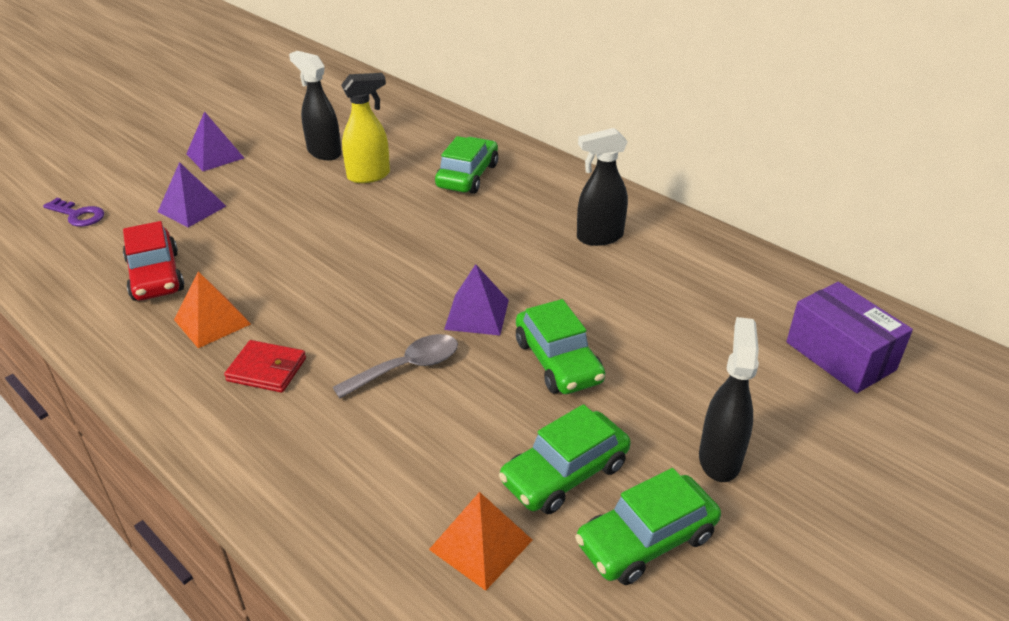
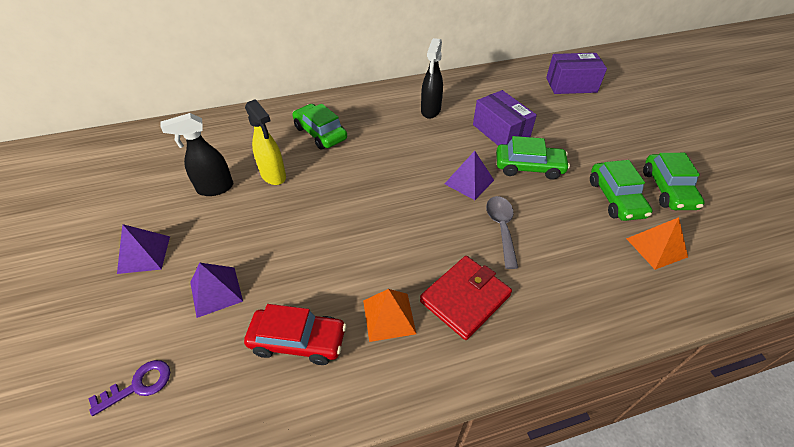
camera: 60 degrees left, 10 degrees up
red wallet [224,340,306,393] -> red wallet [420,256,512,340], size x1.51
yellow spray bottle [341,73,390,183] -> yellow spray bottle turned 135 degrees clockwise [245,99,286,185]
black spray bottle [699,317,759,482] -> none
none -> purple box [473,90,537,146]

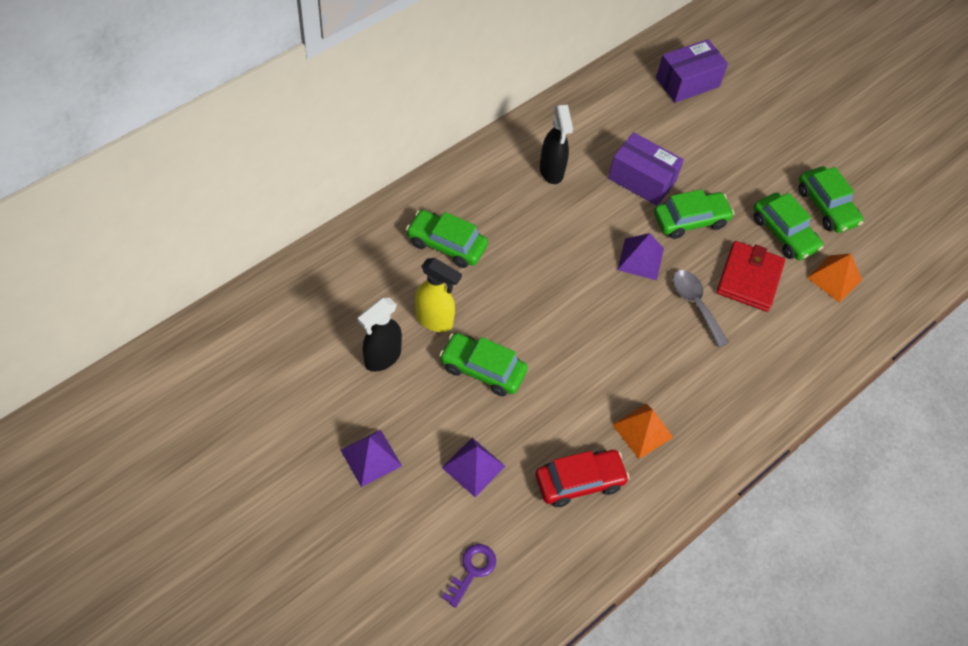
camera: 30 degrees left, 10 degrees up
red wallet [420,256,512,340] -> red wallet moved to [716,241,785,312]
none -> green car [439,333,528,396]

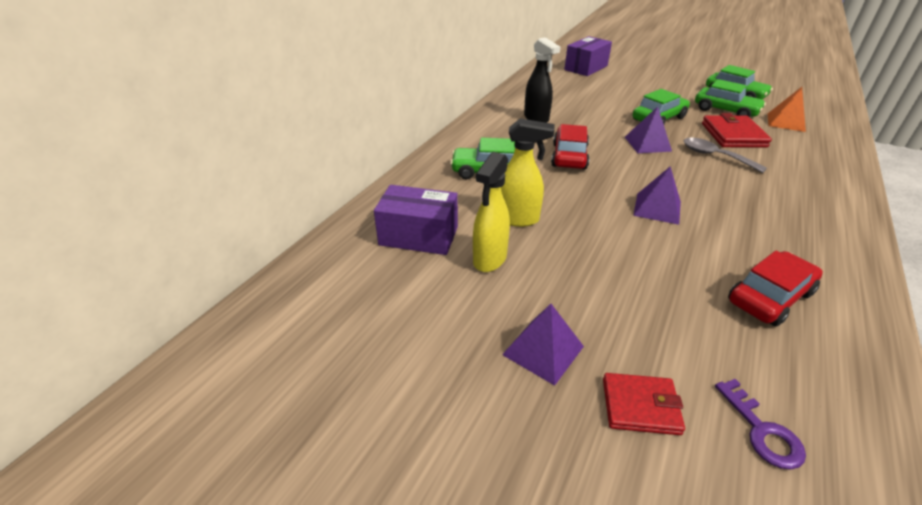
camera: 15 degrees left, 20 degrees down
black spray bottle [358,298,402,372] -> yellow spray bottle [473,152,510,272]
green car [439,333,528,396] -> none
purple pyramid [442,438,506,497] -> purple pyramid moved to [633,166,681,225]
purple key [442,544,496,608] -> purple key turned 150 degrees clockwise [715,379,806,470]
purple box [608,132,684,206] -> purple box moved to [374,185,458,255]
orange pyramid [612,404,673,459] -> none
none -> red car [551,124,590,169]
none -> red wallet [603,373,685,435]

